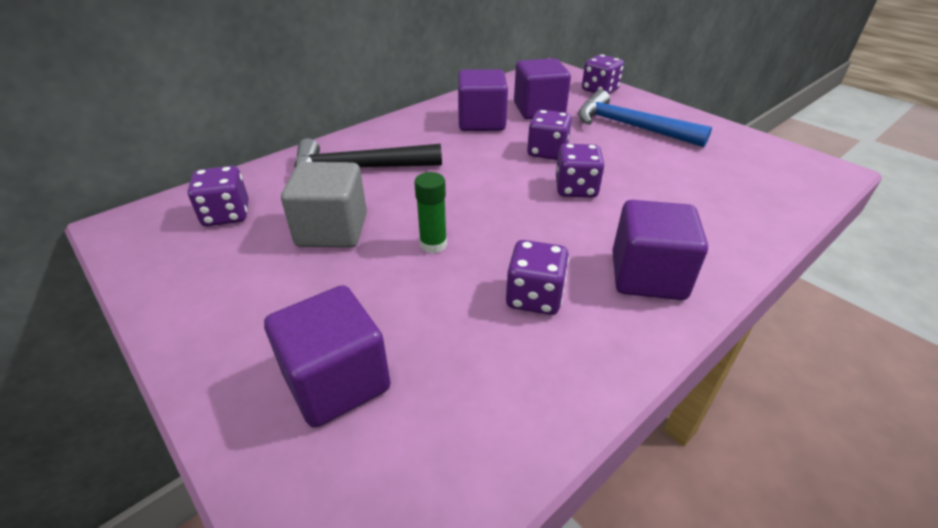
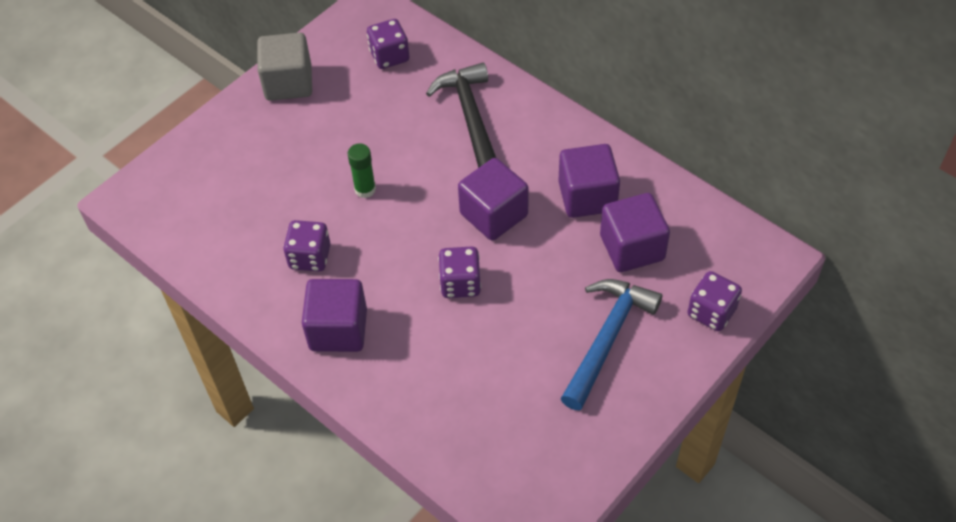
camera: 85 degrees right, 15 degrees up
purple cube [264,285,391,428] -> purple cube moved to [458,158,529,241]
grey cube [281,162,367,248] -> grey cube moved to [257,32,312,101]
purple dice [527,110,572,160] -> none

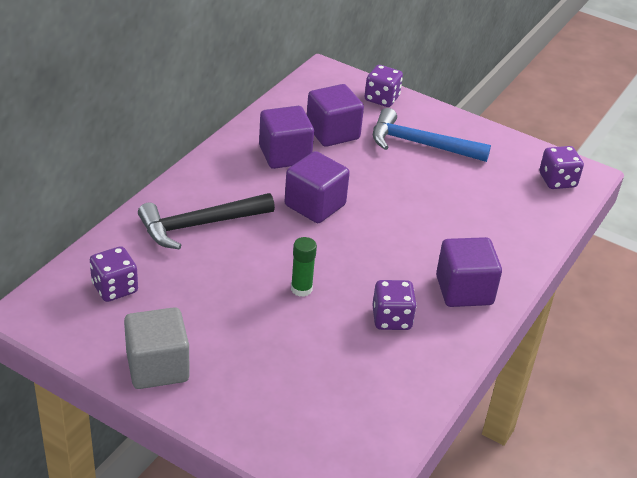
camera: 105 degrees left, 15 degrees down
purple dice [438,247,481,298] -> purple dice moved to [539,146,584,189]

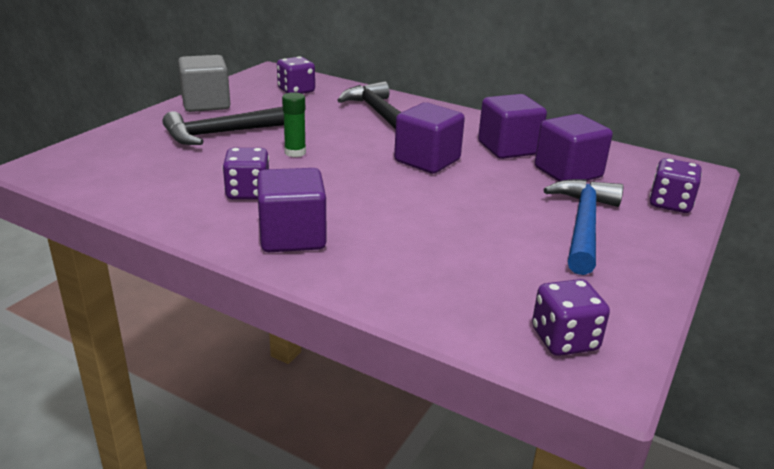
camera: 90 degrees right, 10 degrees down
none -> black hammer [163,107,284,145]

